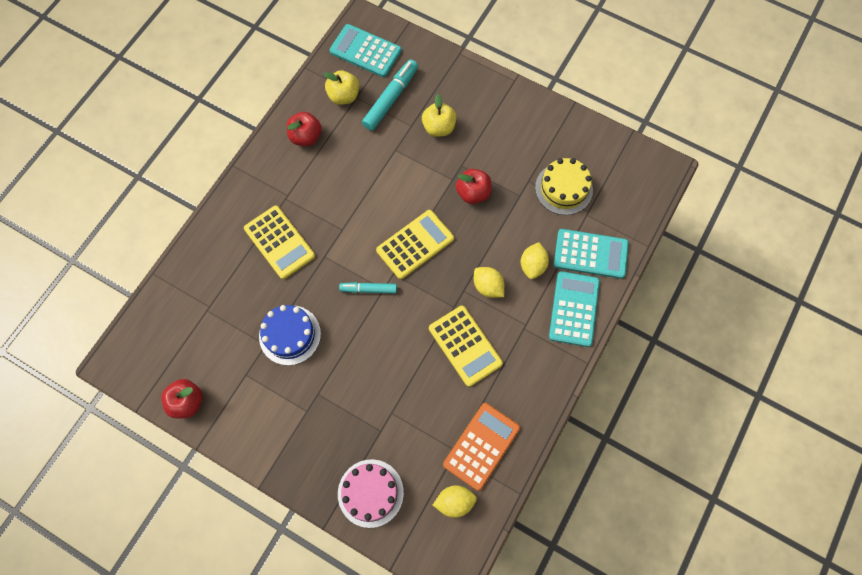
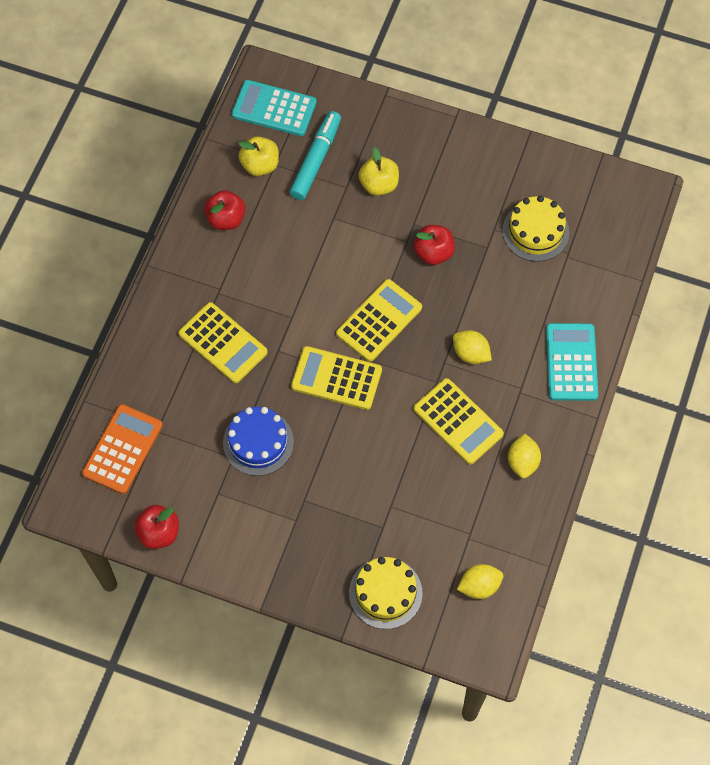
camera: 10 degrees left, 5 degrees down
pink cake [338,459,404,528] -> yellow cake [349,557,423,629]
turquoise marker [339,282,397,293] -> yellow calculator [291,346,382,410]
orange calculator [443,403,520,491] -> orange calculator moved to [82,404,163,494]
yellow lemon [521,242,549,279] -> yellow lemon moved to [508,434,541,478]
turquoise calculator [554,229,629,279] -> none

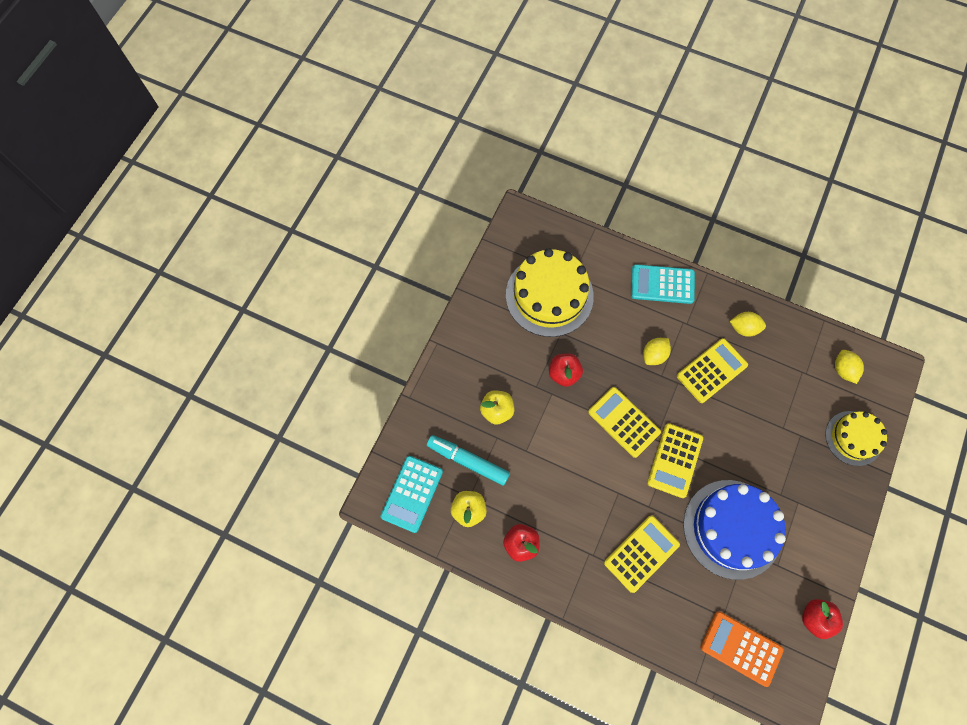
camera: 85 degrees left, 5 degrees up
blue cake [223,407,294,476] -> blue cake [683,480,786,580], size x1.68
yellow cake [502,196,569,262] -> yellow cake [506,248,594,337], size x1.68

